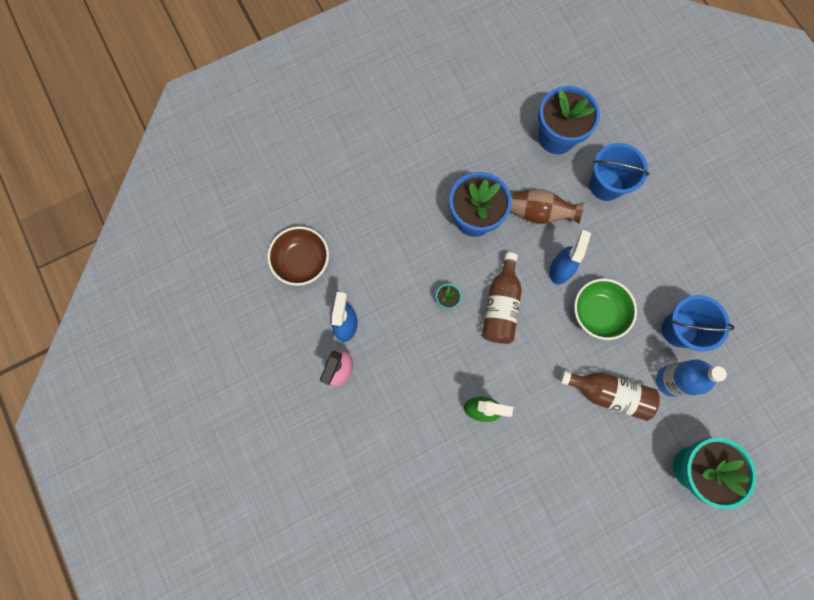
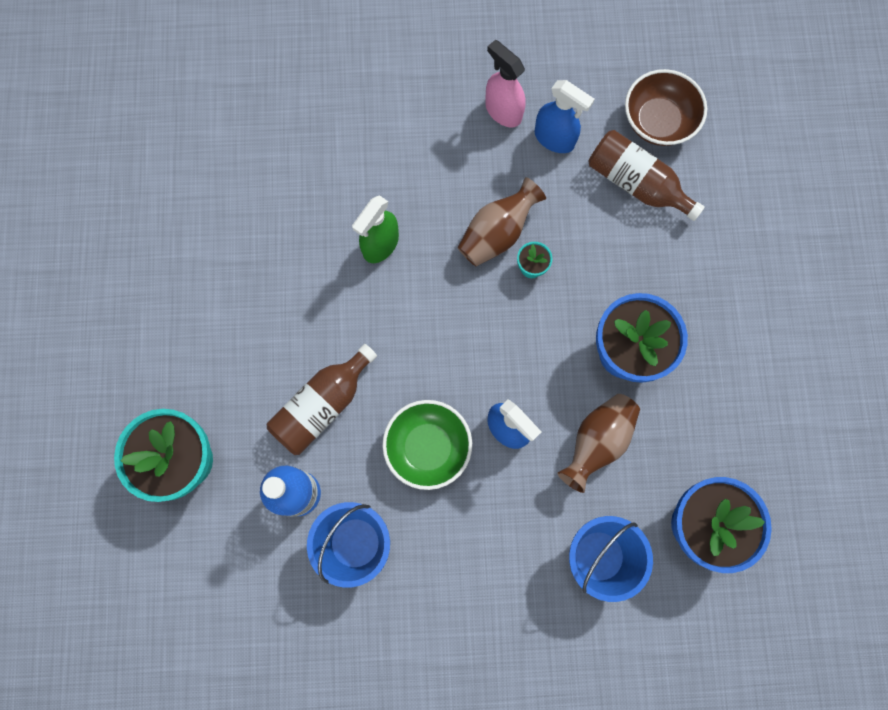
camera: 115 degrees right, 0 degrees up
brown bottle [482,252,522,344] -> brown bottle moved to [588,130,705,221]
none -> brown vase [458,177,546,267]

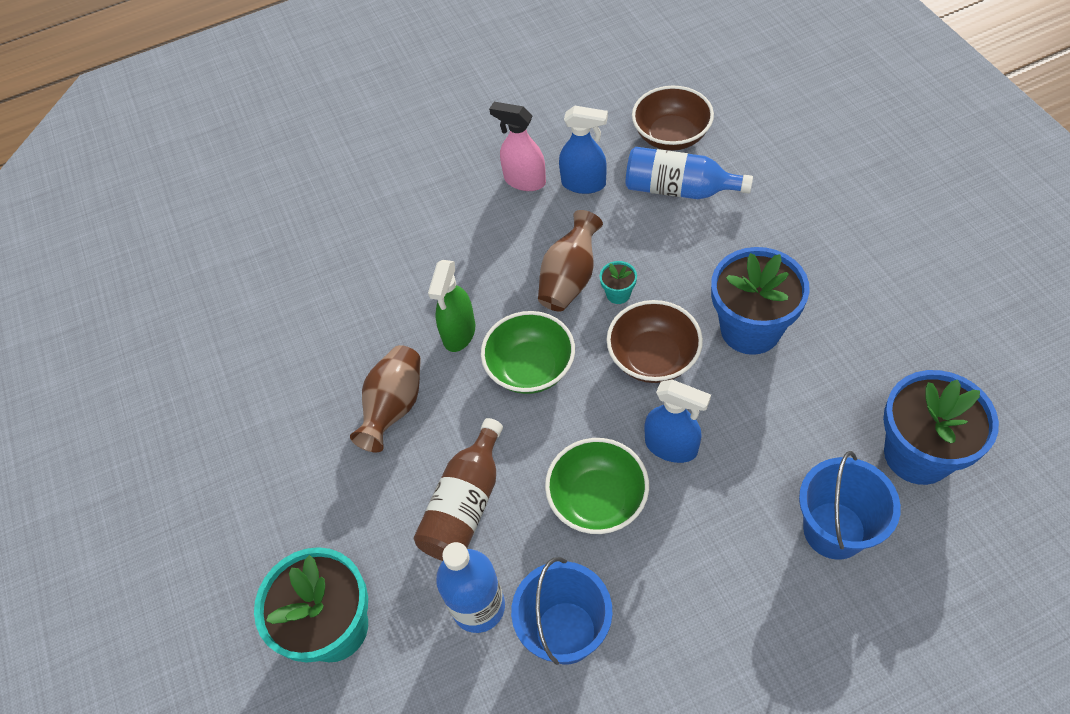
camera: 15 degrees left, 20 degrees down
brown vase [557,394,640,493] -> brown vase moved to [350,345,421,453]
brown bottle [588,130,705,221] -> blue bottle [626,147,753,199]
none -> green bowl [481,311,575,394]
none -> brown bowl [607,300,703,383]

